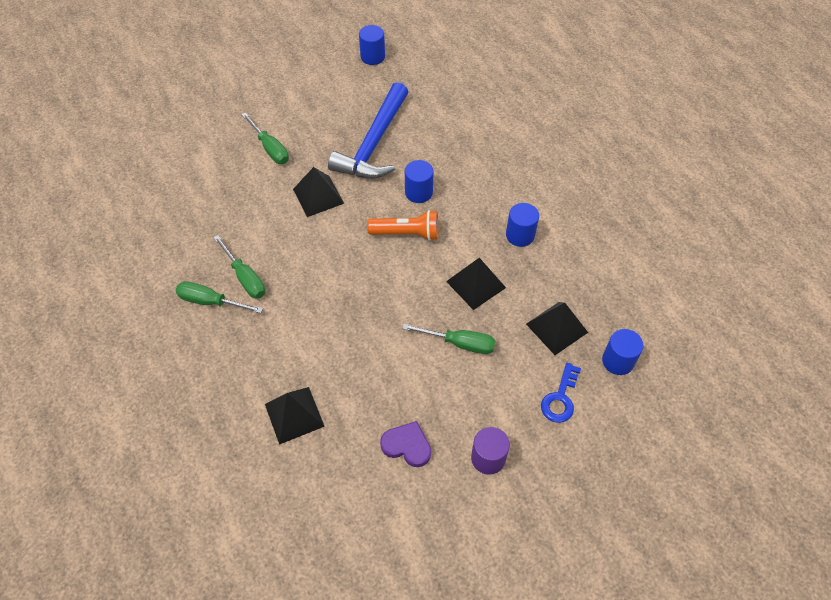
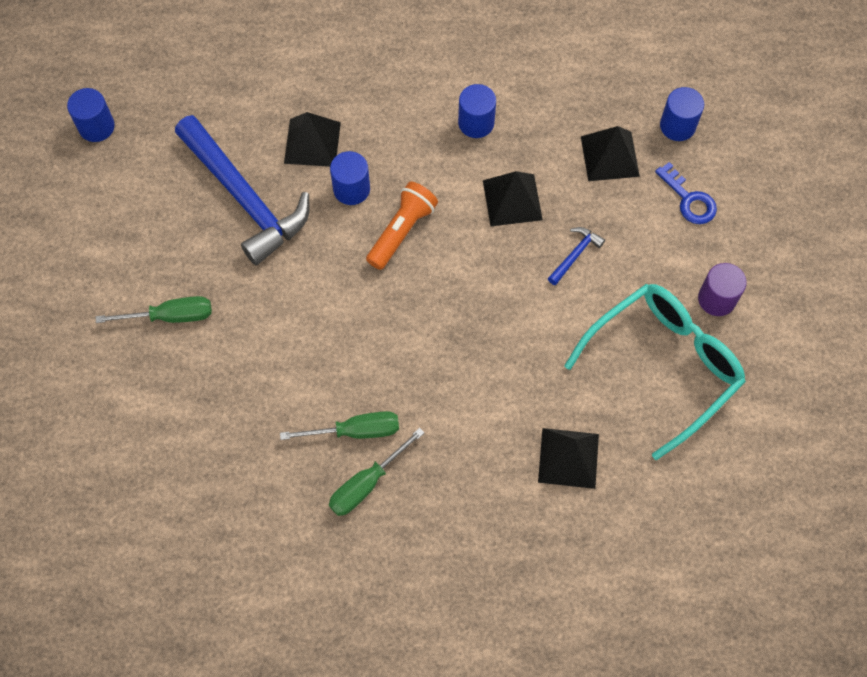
camera: 60 degrees left, 10 degrees up
black pyramid [293,167,344,217] -> black pyramid moved to [284,112,341,167]
purple heart [380,421,431,467] -> turquoise glasses [564,284,746,460]
green screwdriver [402,324,496,354] -> blue hammer [548,227,605,285]

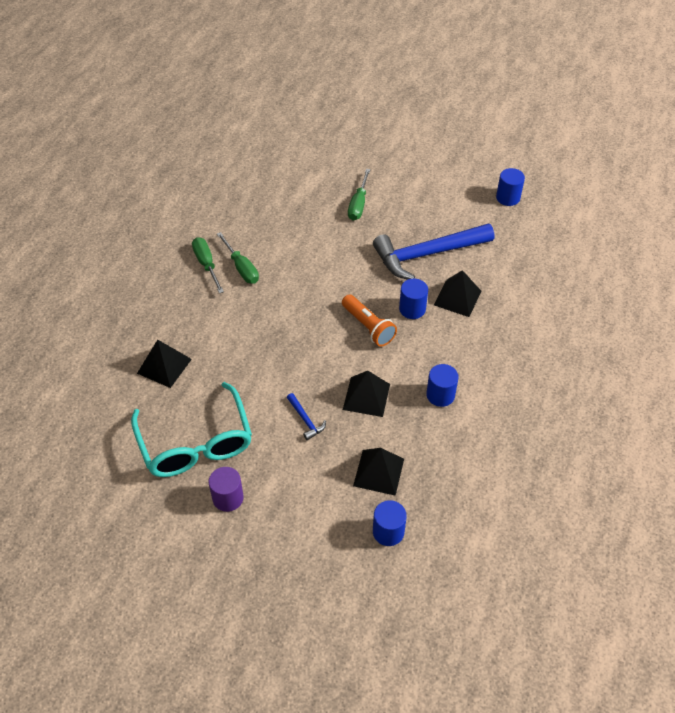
camera: 110 degrees right, 15 degrees down
green screwdriver [280,411,399,440] -> green screwdriver turned 45 degrees counterclockwise [217,232,259,284]
blue key [655,162,717,224] -> none

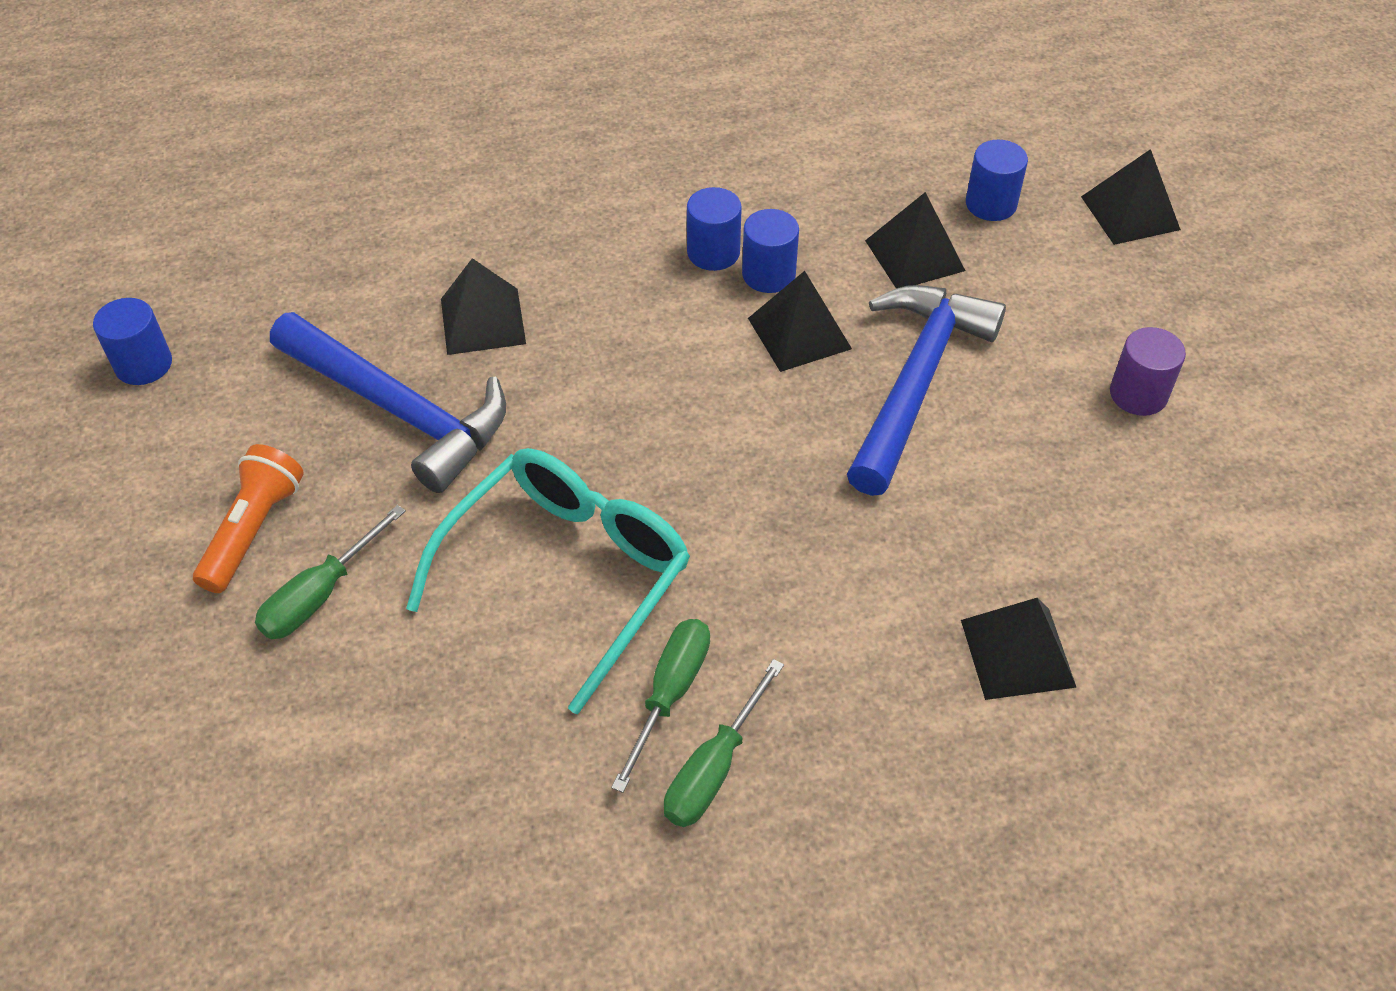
camera: 125 degrees left, 0 degrees up
turquoise glasses [131,382,252,477] -> turquoise glasses moved to [406,448,690,714]
blue hammer [287,393,326,440] -> blue hammer [847,285,1006,496], size x2.50
orange flashlight [342,294,397,347] -> orange flashlight moved to [193,444,304,593]
green screwdriver [348,169,370,221] -> green screwdriver turned 150 degrees clockwise [255,505,406,639]
blue cylinder [399,279,428,319] -> blue cylinder moved to [742,209,799,293]
none -> black pyramid [1081,149,1181,245]

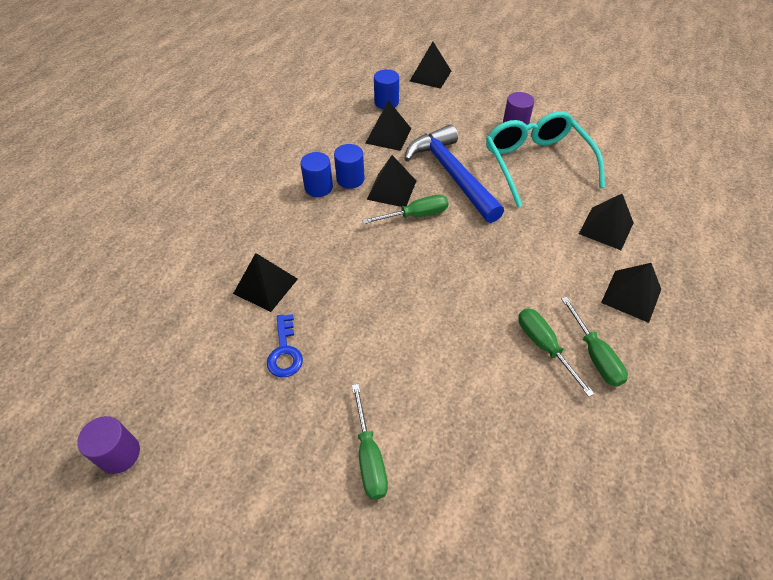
camera: 50 degrees left, 0 degrees up
blue cylinder [93,298,172,385] -> purple cylinder [77,416,140,474]
orange flashlight [193,444,304,593] -> none
blue hammer [270,312,506,493] -> blue key [267,314,303,377]
turquoise glasses [406,448,690,714] -> turquoise glasses moved to [486,111,605,207]
none -> green screwdriver [362,195,449,224]
none -> black pyramid [601,263,661,323]

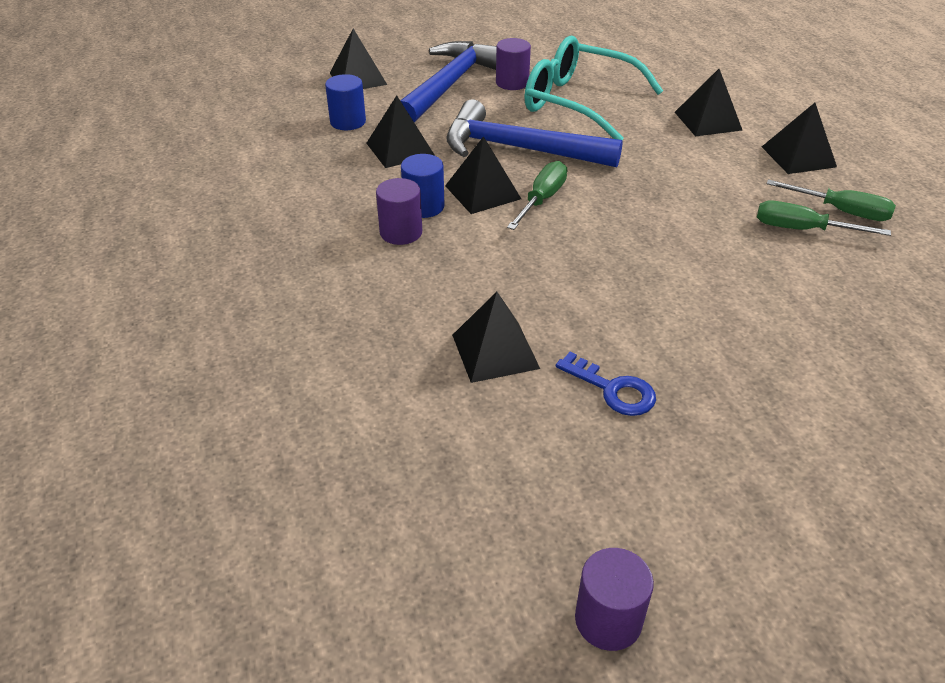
camera: 45 degrees left, 10 degrees down
blue cylinder [300,152,333,197] -> purple cylinder [376,178,422,245]
green screwdriver [352,384,388,500] -> none
none -> blue hammer [400,41,496,122]

